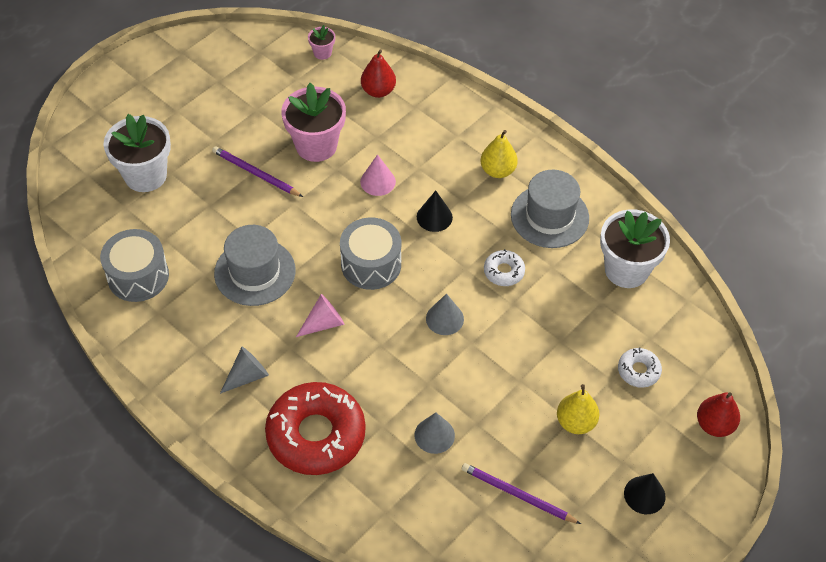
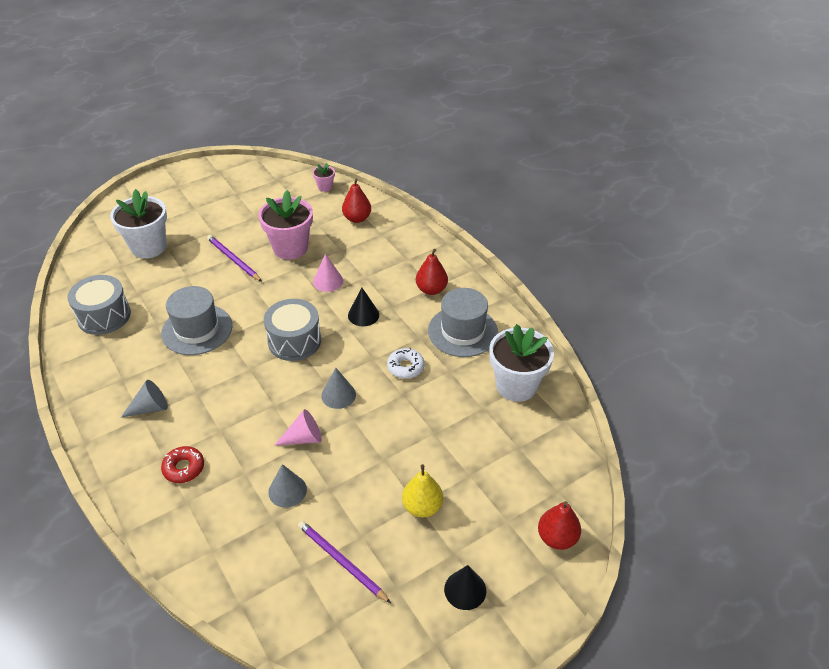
camera: 15 degrees right, 10 degrees down
red donut [265,382,366,475] -> red donut [161,446,204,483], size x0.45
pink cone [296,294,345,337] -> pink cone moved to [274,409,322,446]
yellow pear [480,130,518,178] -> red pear [416,249,448,295]
white donut [618,348,662,388] -> none

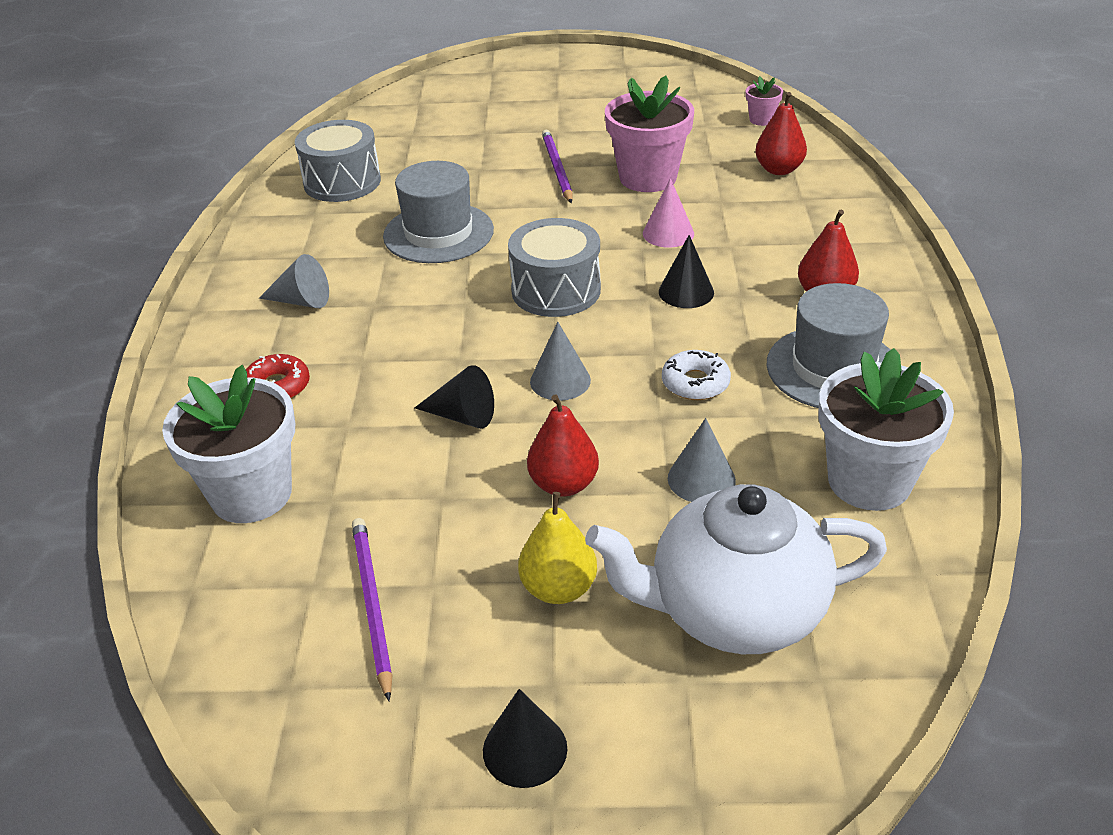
camera: 35 degrees right, 5 degrees down
white flower pot [110,189,167,259] -> white flower pot moved to [162,365,295,523]
grey cone [268,464,307,508] -> grey cone moved to [668,418,736,502]
pink cone [274,409,322,446] -> black cone [415,365,494,429]
red pear [538,501,581,550] -> red pear moved to [527,394,599,497]
none -> white teapot [585,484,887,654]

